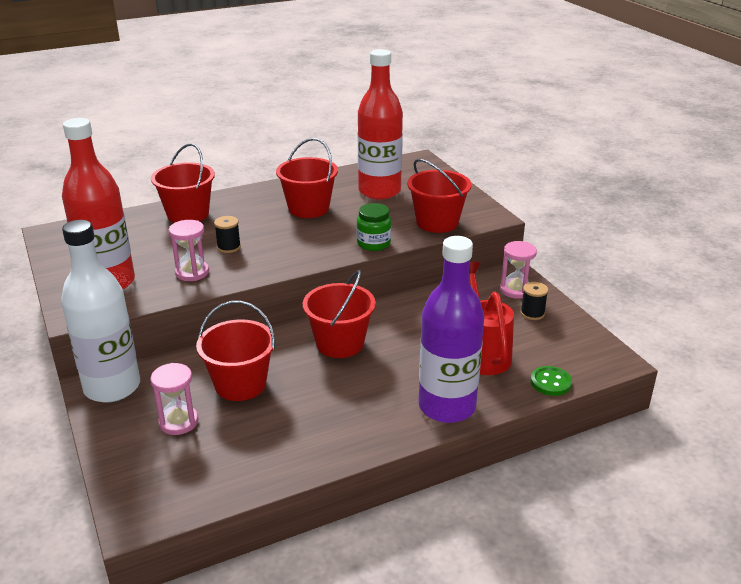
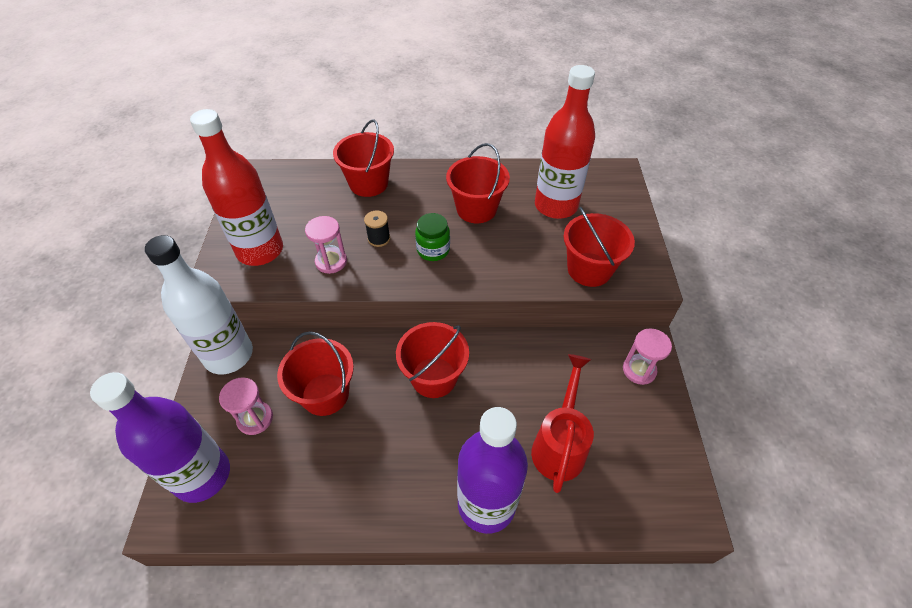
camera: 25 degrees right, 20 degrees up
green jar [356,203,391,251] -> green jar moved to [415,213,450,261]
black spool [521,282,548,320] -> none
green button [530,366,572,396] -> none
none -> purple bottle [90,372,230,503]

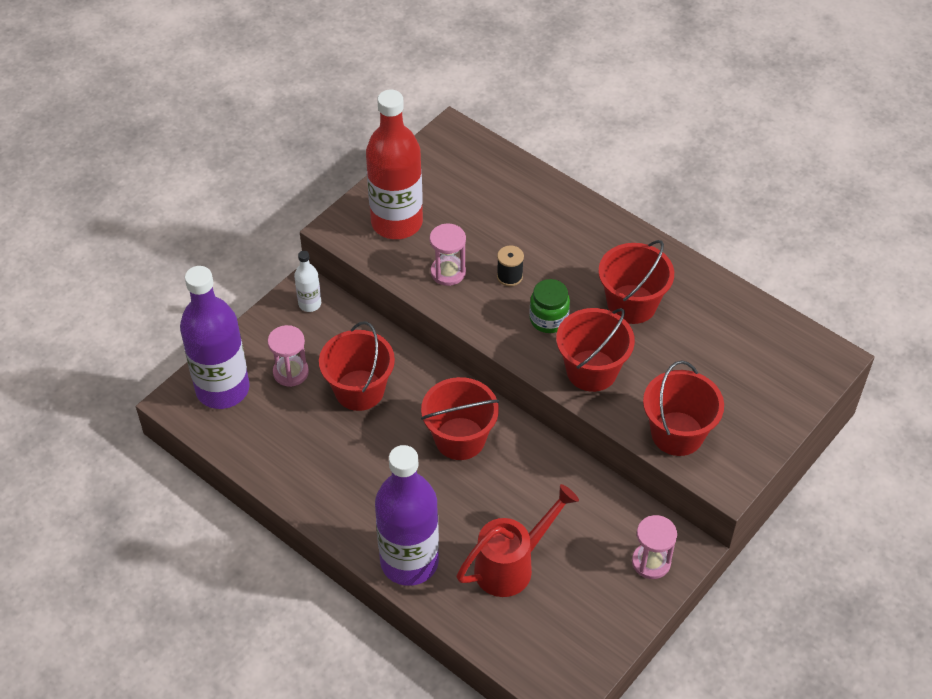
camera: 40 degrees right, 0 degrees up
white bottle [145,235,253,374] -> white bottle [294,251,321,312], size x0.45
red bucket [333,119,394,197] -> red bucket moved to [556,308,635,392]
red bottle [535,65,595,219] -> none

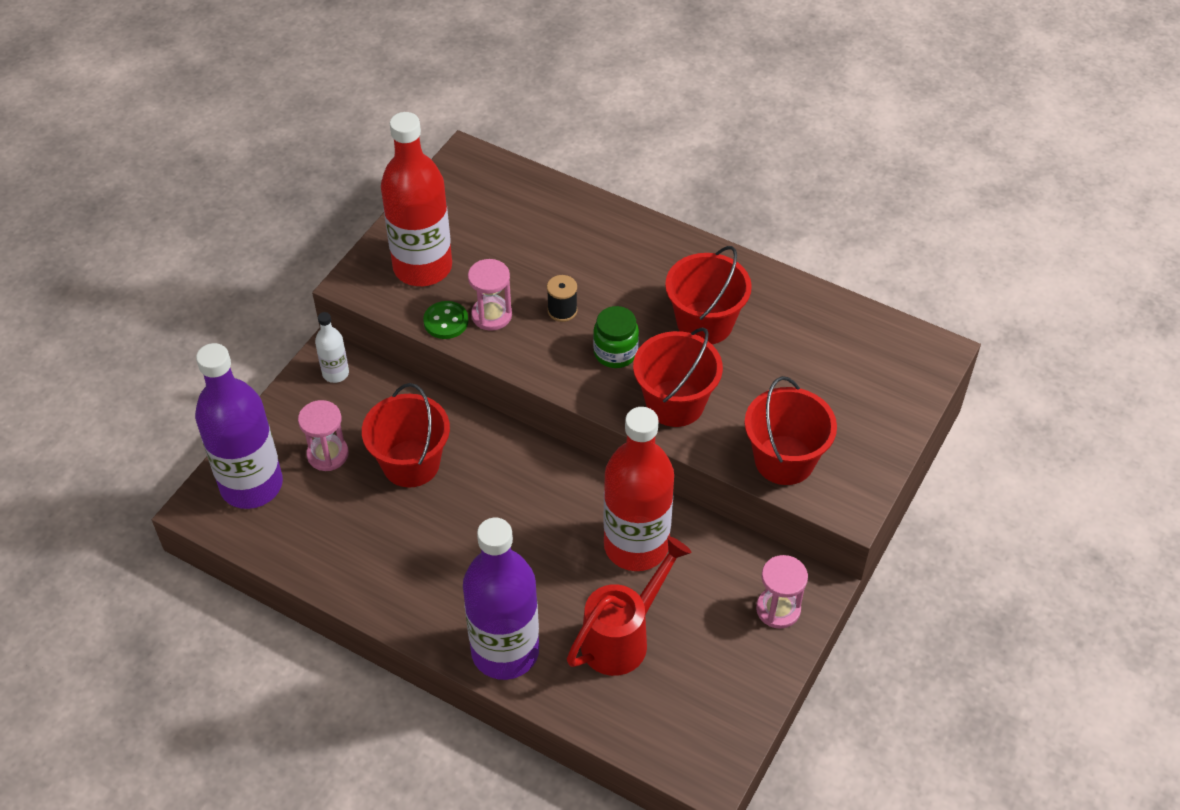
camera: 10 degrees left, 0 degrees up
red bucket [421,377,499,460] -> none
none -> green button [423,301,468,339]
none -> red bottle [603,407,674,571]

